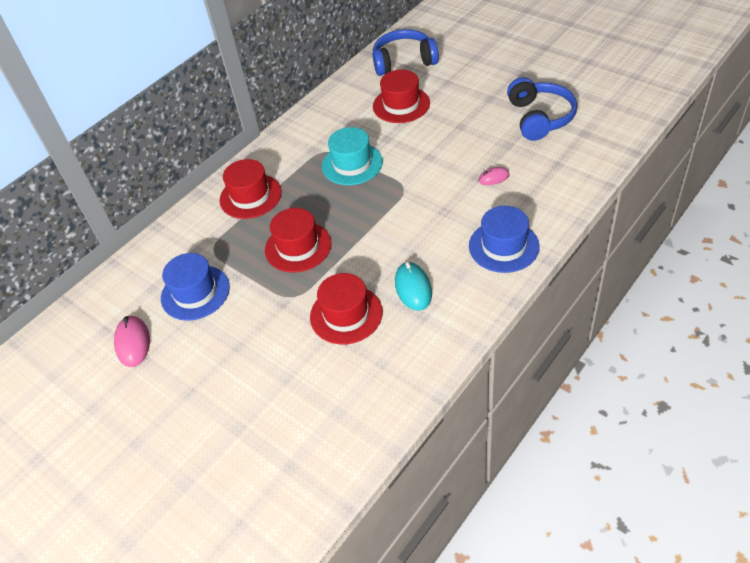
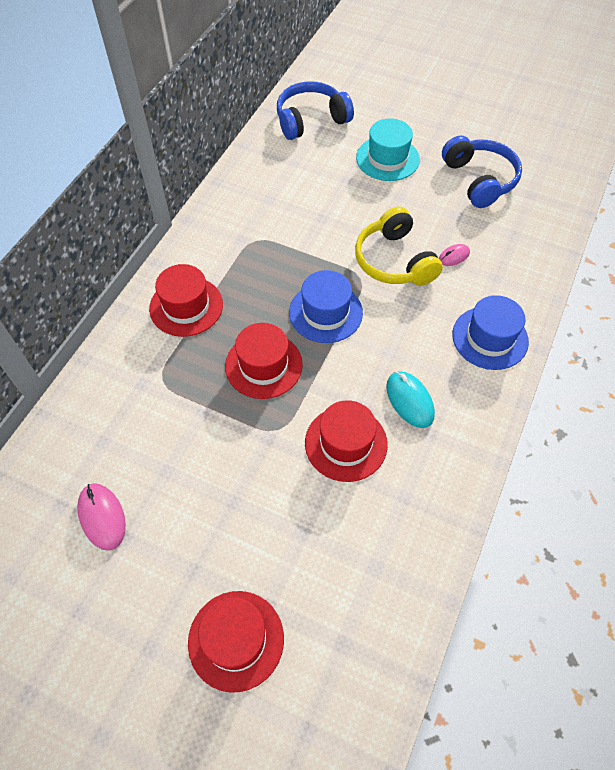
camera: 20 degrees left, 10 degrees up
blue hat [161,253,230,321] -> blue hat moved to [289,270,363,343]
turquoise hat [322,127,383,185] -> turquoise hat moved to [356,118,420,181]
red hat [373,70,430,123] -> red hat moved to [188,591,284,693]
none -> yellow headphones [355,207,443,286]

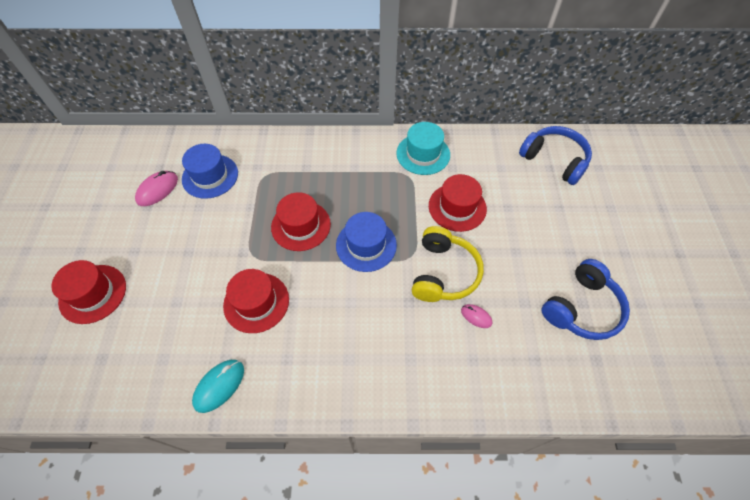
camera: 65 degrees right, 0 degrees up
red hat [149,264,223,337] -> red hat moved to [429,174,487,232]
yellow headphones [355,207,443,286] -> yellow headphones turned 150 degrees clockwise [412,226,484,302]
turquoise hat [356,118,420,181] -> turquoise hat moved to [396,122,450,175]
turquoise mouse [386,371,435,428] -> turquoise mouse moved to [192,360,244,413]
blue hat [452,295,529,370] -> blue hat moved to [182,144,238,199]

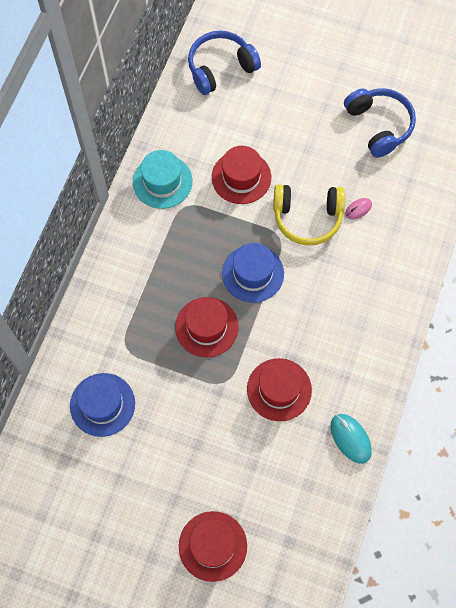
camera: 70 degrees left, 10 degrees up
pink mouse [135,171,178,206] -> none
yellow headphones [412,226,484,302] -> yellow headphones turned 150 degrees clockwise [273,184,345,246]

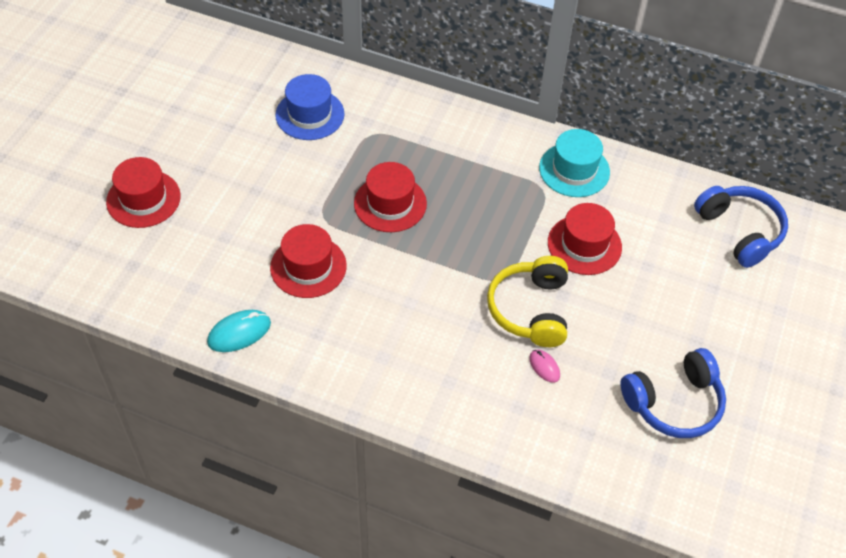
camera: 90 degrees right, 15 degrees down
blue hat [222,243,284,303] -> none

